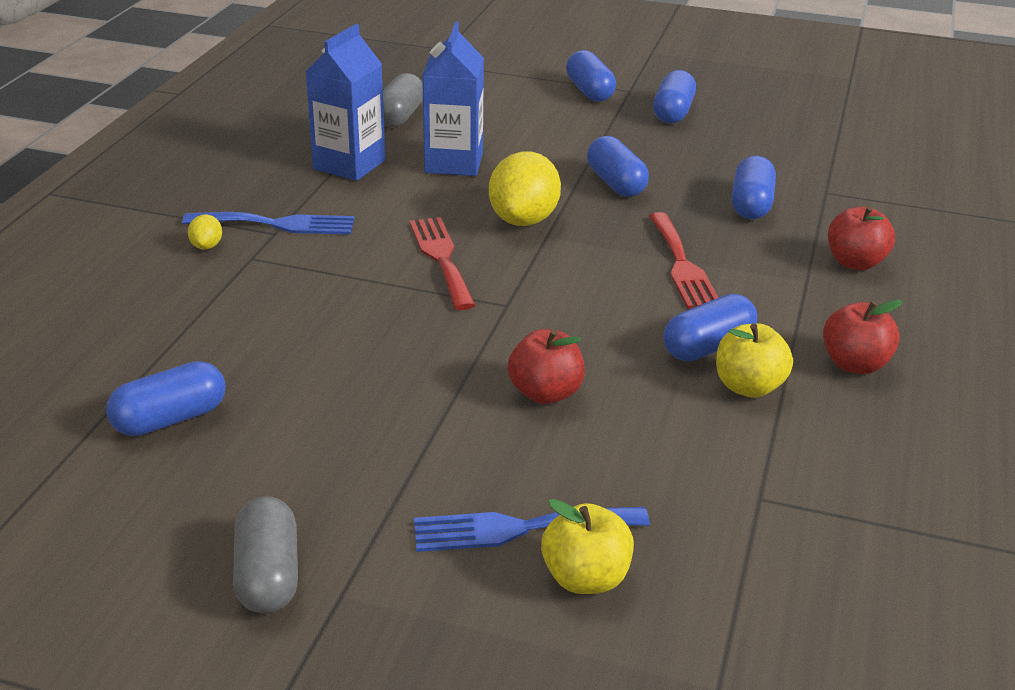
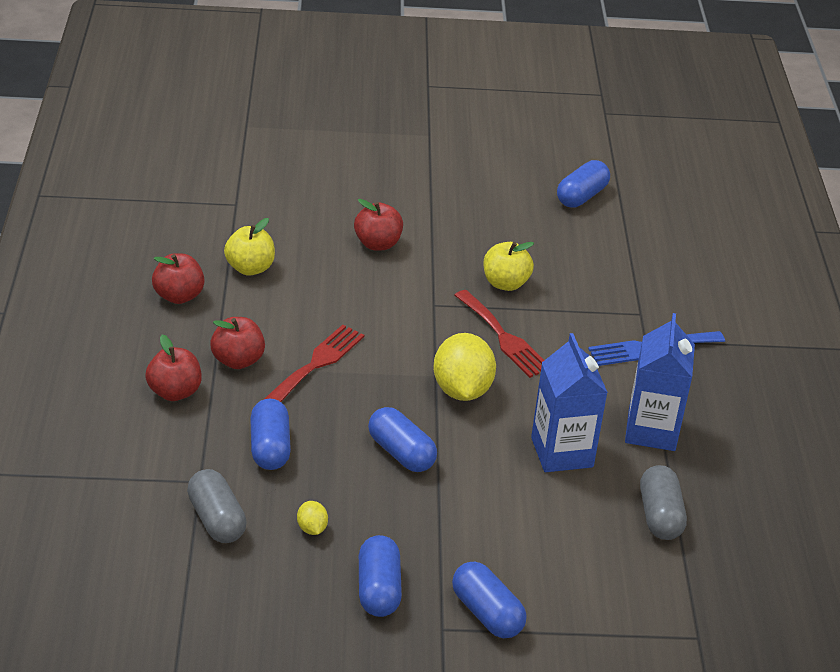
camera: 160 degrees right, 5 degrees up
yellow lemon [188,214,222,250] -> yellow lemon moved to [297,501,328,535]
grey capsule [233,496,298,613] -> grey capsule moved to [187,469,247,543]
blue fork [414,507,650,552] -> none
yellow apple [541,499,634,594] -> yellow apple moved to [483,242,534,291]
red fork [649,212,719,309] -> red fork turned 60 degrees clockwise [263,325,365,402]
blue capsule [664,294,757,361] -> none
none -> red apple [210,317,265,369]

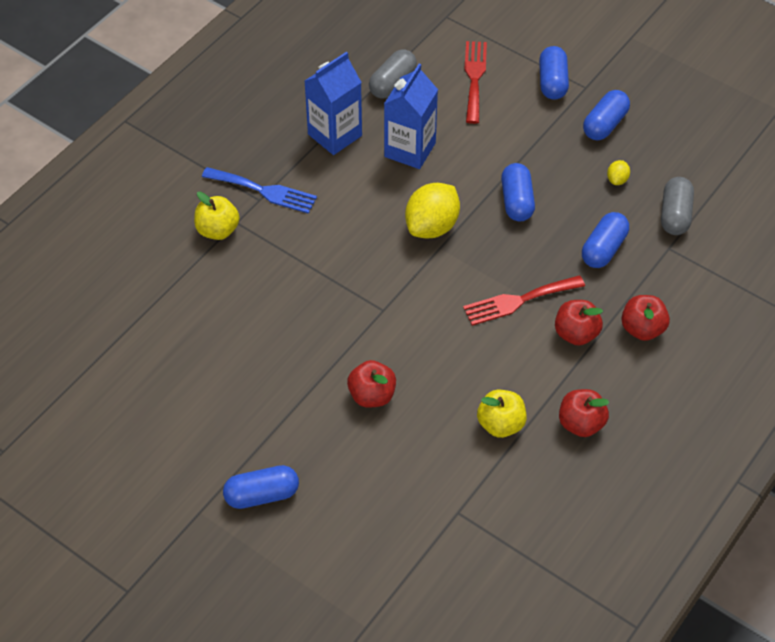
camera: 140 degrees left, 15 degrees up
red fork [454,290,544,378] -> red fork moved to [464,41,487,124]
yellow apple [483,242,534,291] -> yellow apple moved to [194,192,240,240]
blue capsule [557,160,610,207] -> blue capsule moved to [223,465,299,509]

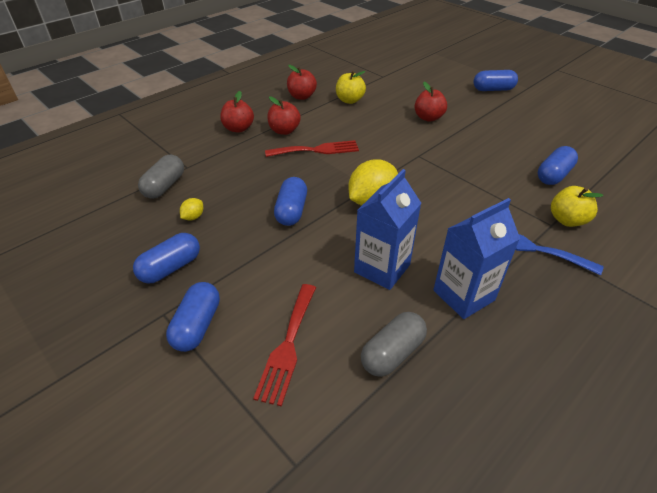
camera: 170 degrees left, 10 degrees down
blue capsule [582,212,629,268] -> blue capsule moved to [538,146,578,185]

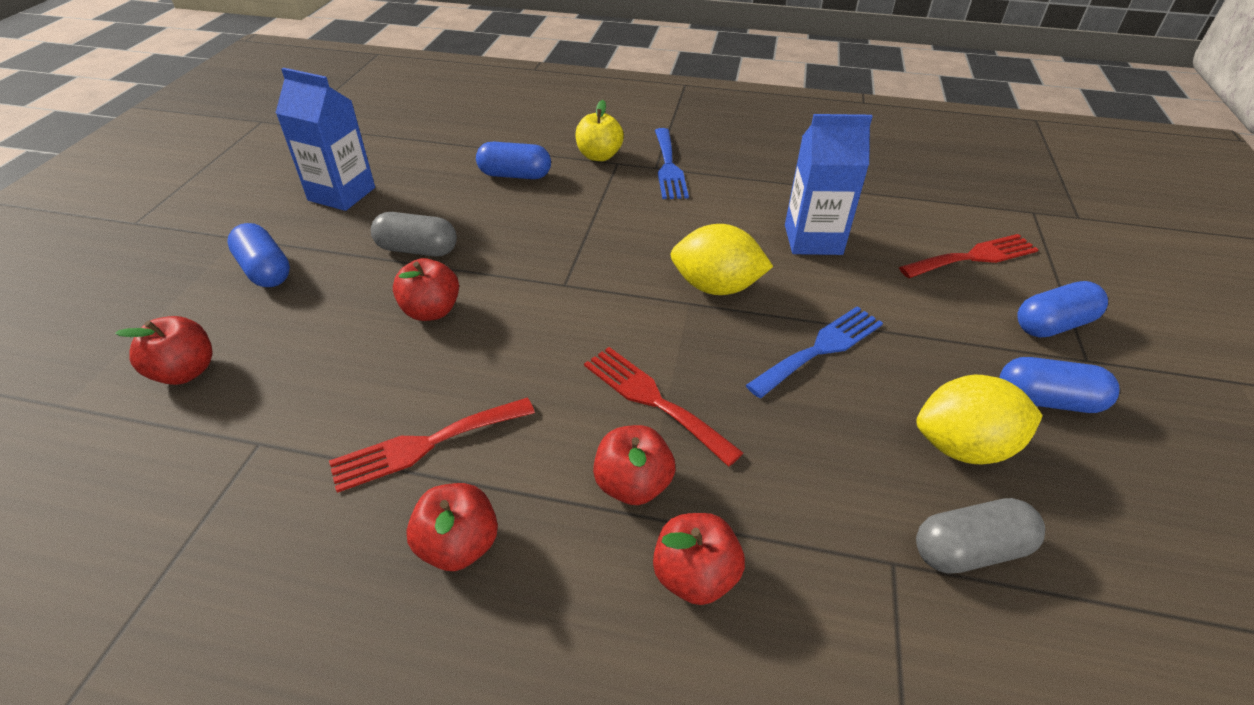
camera: 125 degrees left, 0 degrees up
yellow lemon [180,198,203,220] -> yellow lemon [916,375,1043,464], size x2.22
blue capsule [274,177,307,226] -> blue fork [745,306,883,398]
yellow apple [336,71,366,104] -> red fork [329,397,535,493]
grey capsule [361,312,427,377] -> grey capsule moved to [371,212,457,257]
blue carton [433,198,520,319] -> blue carton moved to [276,68,375,211]
none -> red apple [115,316,213,385]

